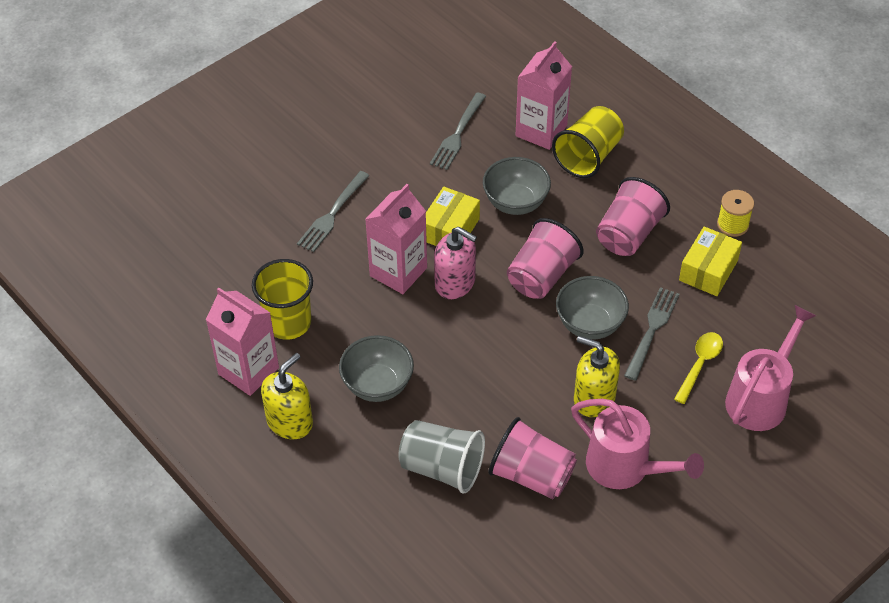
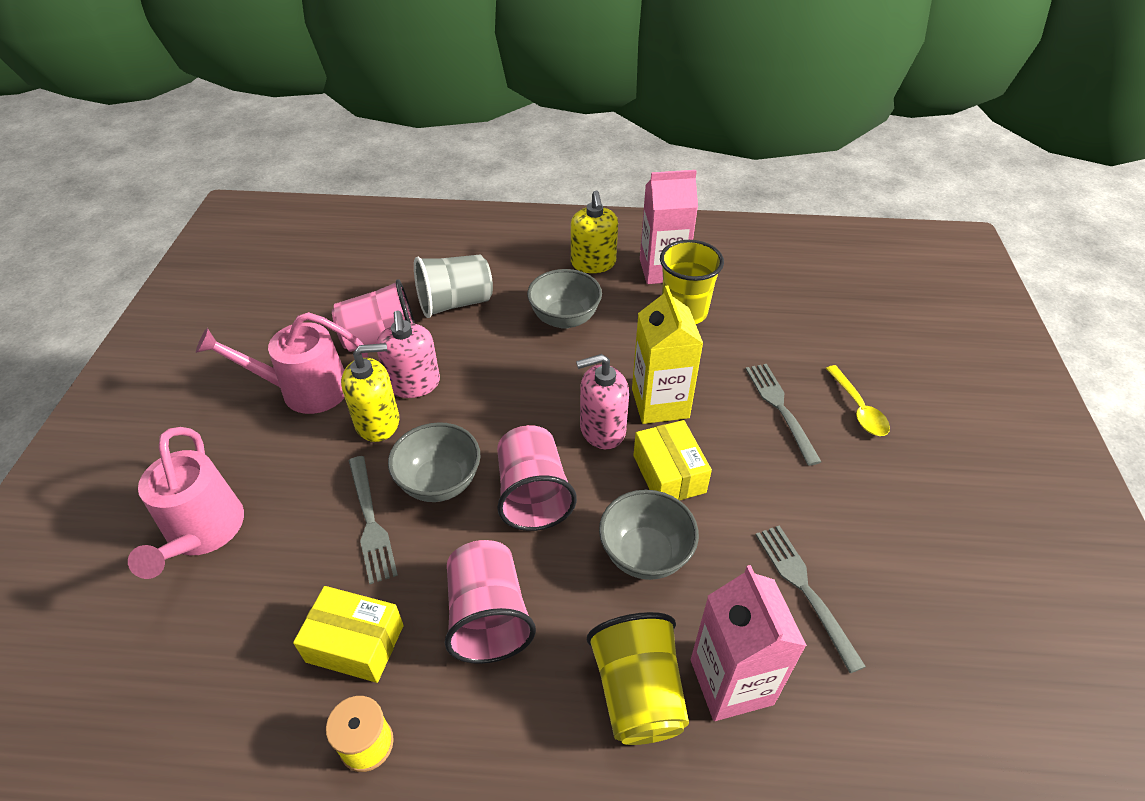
camera: 135 degrees right, 5 degrees down
pink carton [365,184,427,294] -> yellow carton [632,285,703,424]
yellow spoon [674,332,723,404] -> yellow spoon moved to [826,365,890,436]
yellow box [679,227,742,296] -> yellow box turned 60 degrees counterclockwise [293,586,404,683]
none -> pink soap dispenser [376,310,440,398]

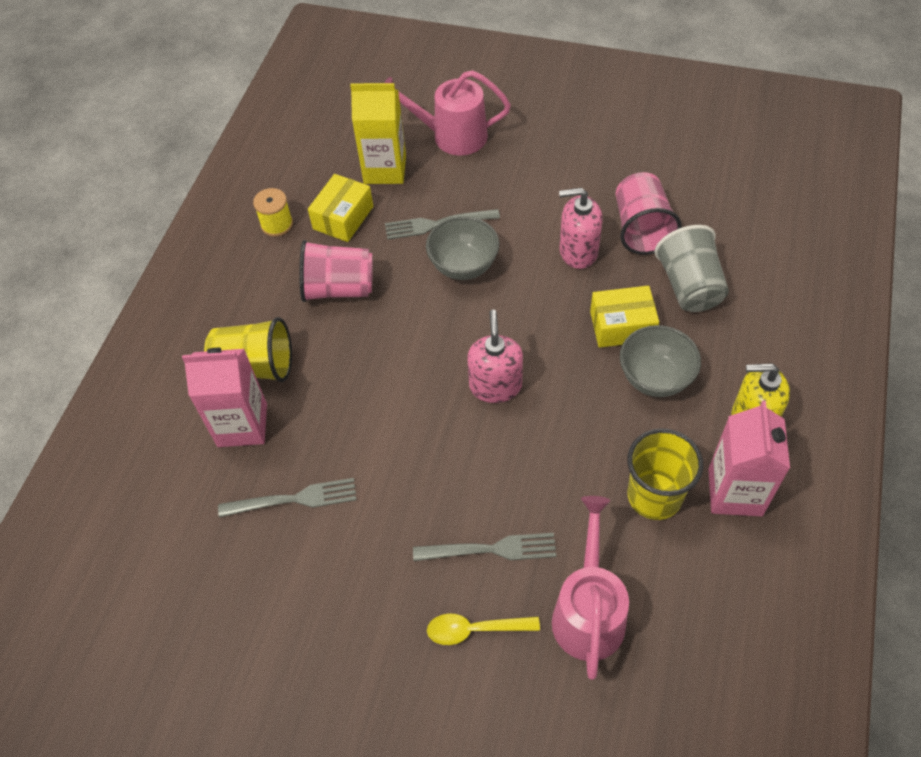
camera: 105 degrees right, 10 degrees up
pink watering can [196,312,368,414] -> pink watering can moved to [552,496,629,680]
yellow soap dispenser [341,343,399,442] -> none
pink cup [497,425,577,531] -> none
grey bowl [599,490,699,580] -> none
yellow carton [632,285,703,424] -> yellow carton moved to [350,83,406,184]
yellow box [633,420,712,500] -> yellow box moved to [590,286,659,348]

